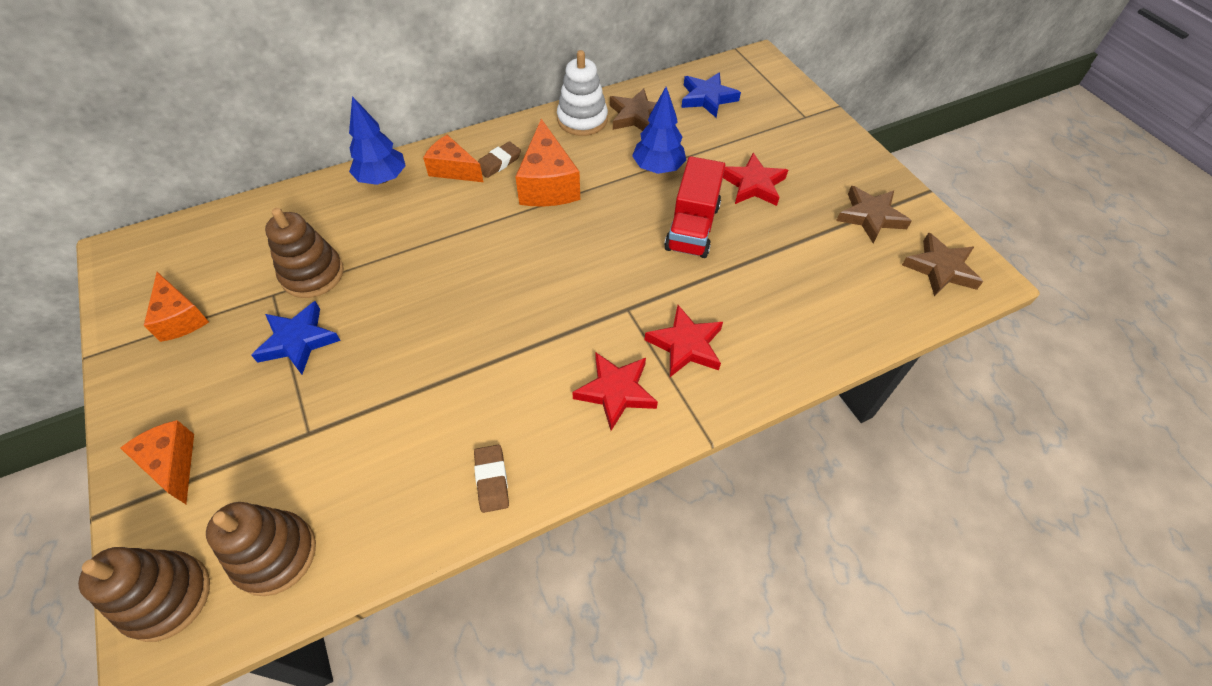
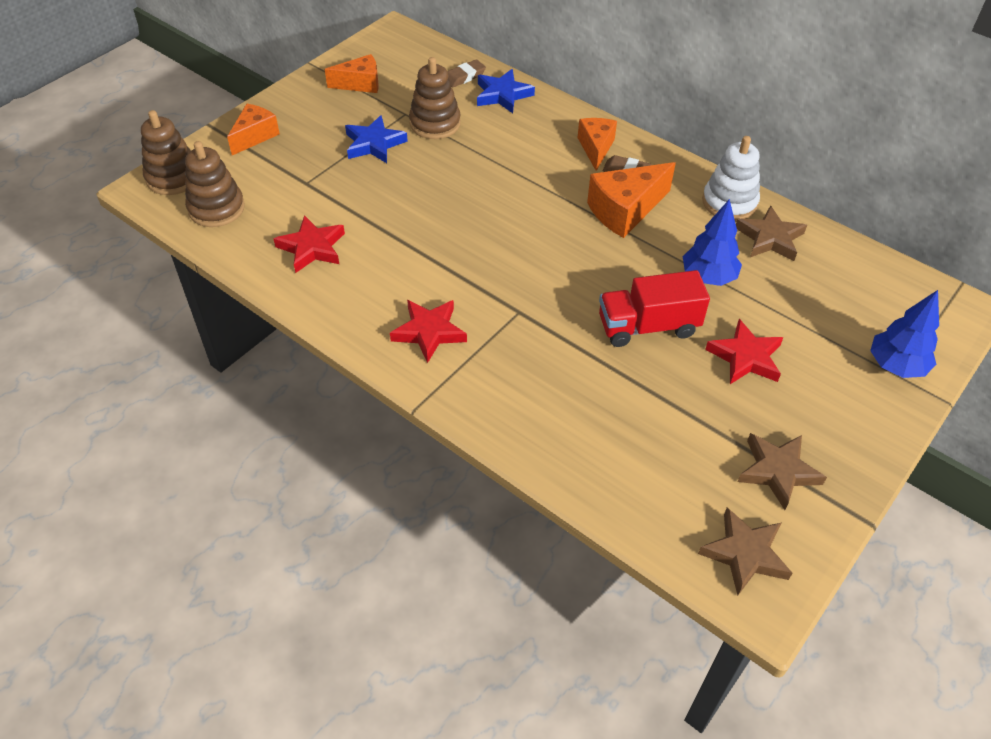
camera: 65 degrees right, 5 degrees down
orange cheese [144,272,209,342] -> orange cheese turned 135 degrees counterclockwise [325,54,379,93]
blue tree [349,96,406,185] -> blue tree moved to [870,290,939,378]
brown eraser [474,445,509,513] -> brown eraser moved to [447,59,486,87]
red star [645,305,723,377] -> red star moved to [274,215,345,273]
blue star [681,72,741,118] -> blue star moved to [477,69,535,113]

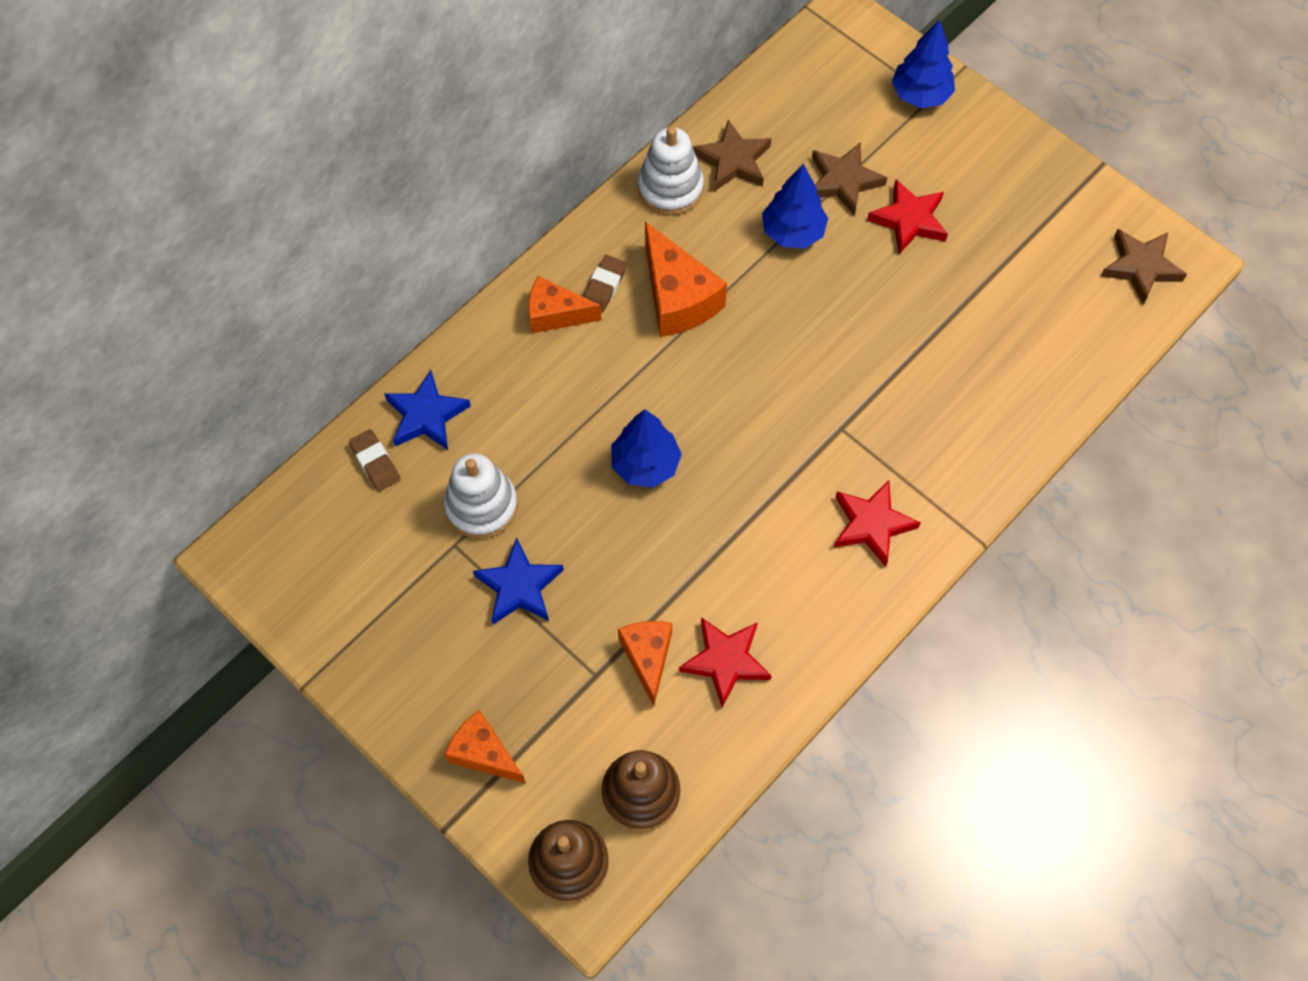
camera: 85 degrees left, 15 degrees up
orange cheese [325,54,379,93] -> orange cheese moved to [618,621,672,706]
brown stacking toy [409,57,461,139] -> white stacking toy [444,453,518,539]
red truck [599,270,710,347] -> none
brown star [738,433,827,510] -> brown star moved to [812,142,888,216]
none -> blue tree [611,409,682,488]

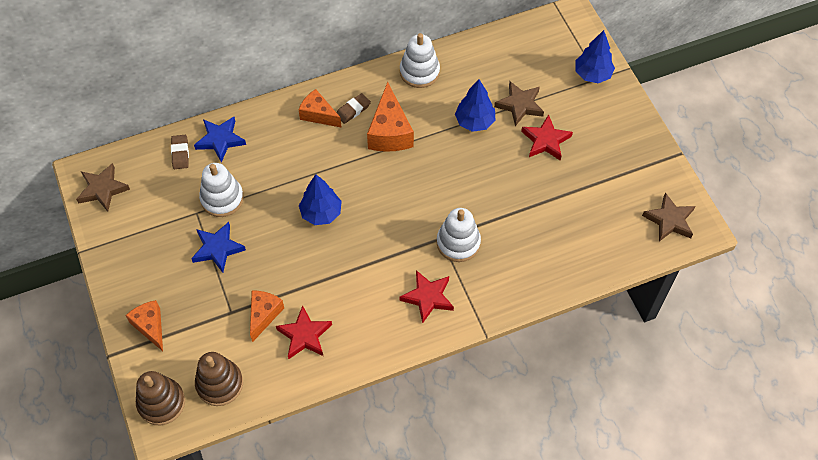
camera: 25 degrees right, 5 degrees down
brown star [693,120,771,191] -> brown star moved to [76,163,130,212]
none -> white stacking toy [436,208,481,262]

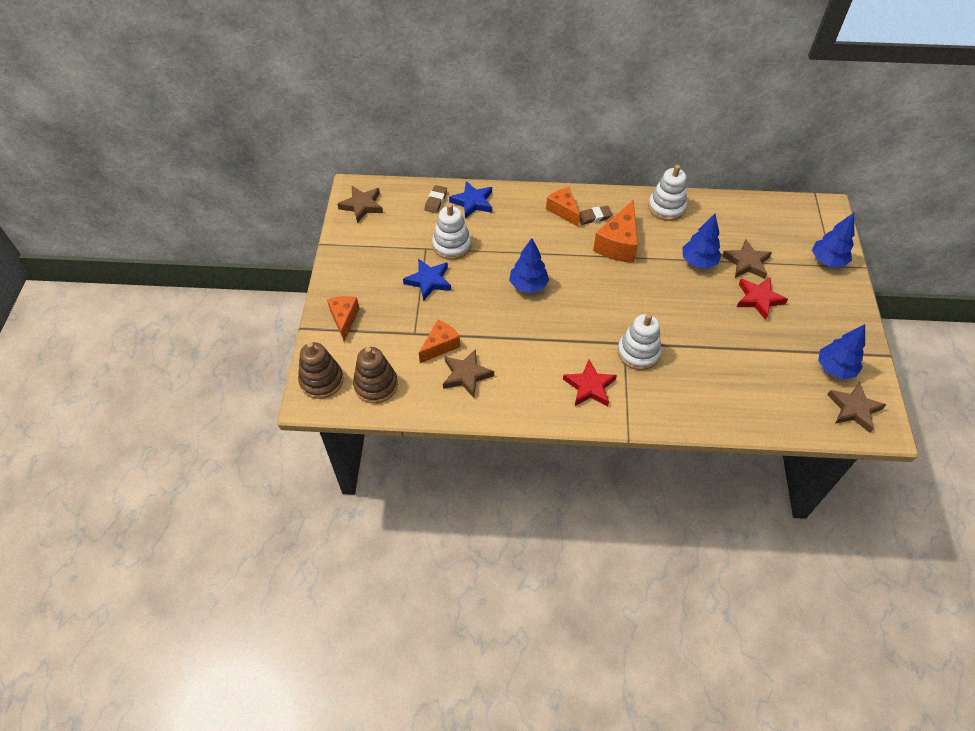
camera: 25 degrees right, 5 degrees down
red star [276,305,332,359] -> brown star [443,349,494,398]
none -> blue tree [818,324,865,379]

